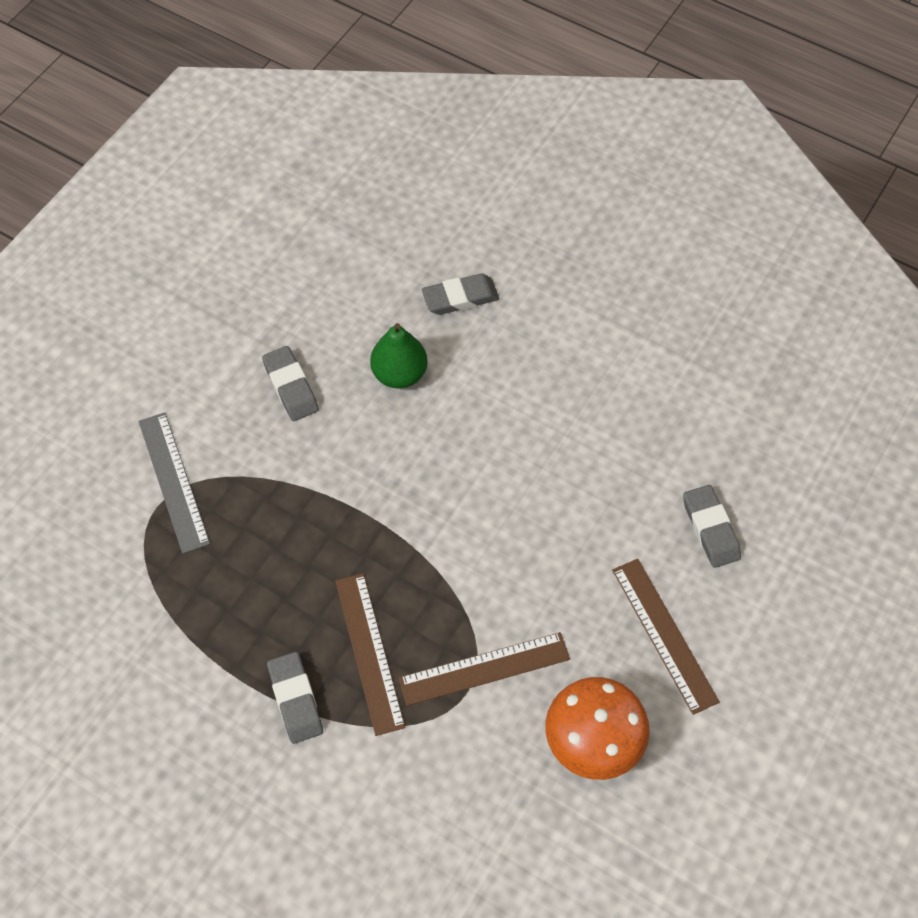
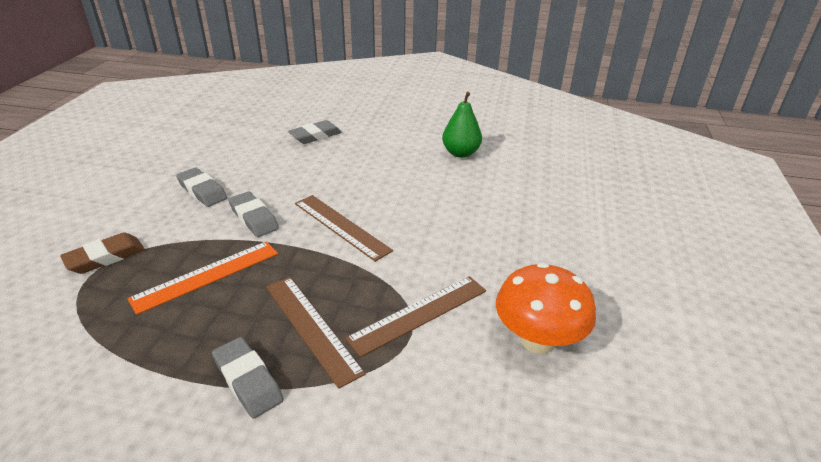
camera: 20 degrees left, 25 degrees down
grey ruler [139,412,210,554] -> brown eraser [60,232,145,274]
green pear [370,323,428,388] -> green pear moved to [442,92,482,158]
brown ruler [612,559,720,715] -> brown ruler moved to [295,195,393,262]
grey eraser [683,485,741,568] -> grey eraser moved to [228,192,279,237]
none -> orange ruler [128,241,278,315]

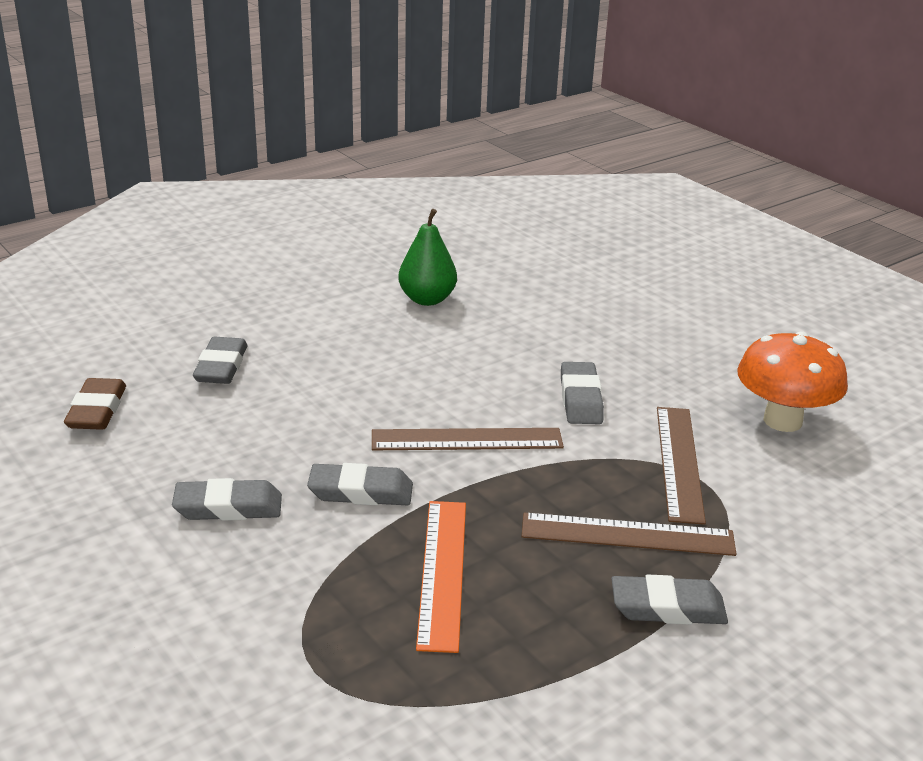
camera: 50 degrees left, 5 degrees down
brown eraser [60,232,145,274] -> brown eraser moved to [64,378,126,430]
none -> grey eraser [561,362,604,424]

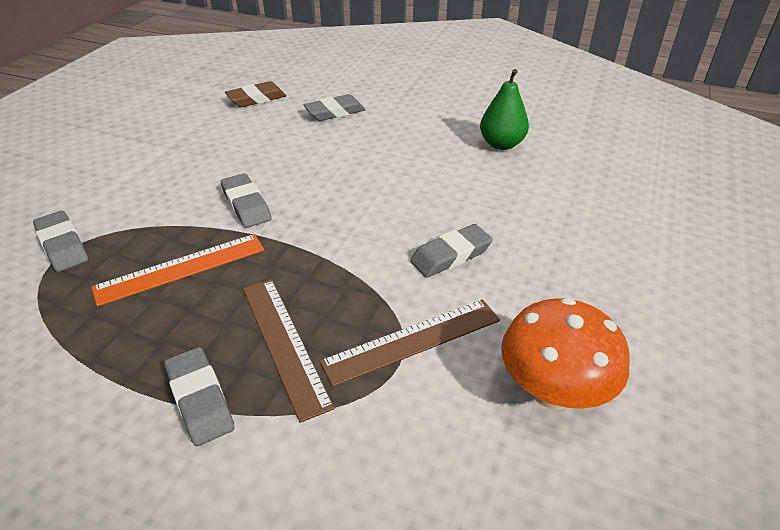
camera: 60 degrees right, 10 degrees up
grey eraser [172,478,282,521] -> grey eraser moved to [33,211,88,272]
brown ruler [372,428,564,450] -> none

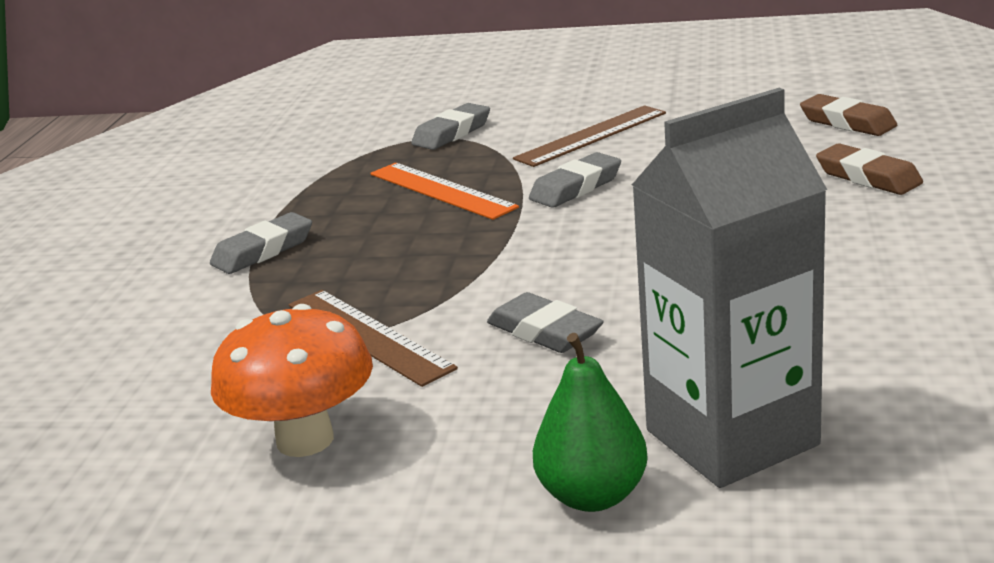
camera: 80 degrees right, 15 degrees down
brown ruler [243,279,335,423] -> brown ruler moved to [513,105,666,167]
grey eraser [303,94,365,121] -> brown eraser [816,144,923,195]
green pear [480,69,529,150] -> green pear moved to [533,333,648,512]
none -> grey carton [632,88,827,488]

